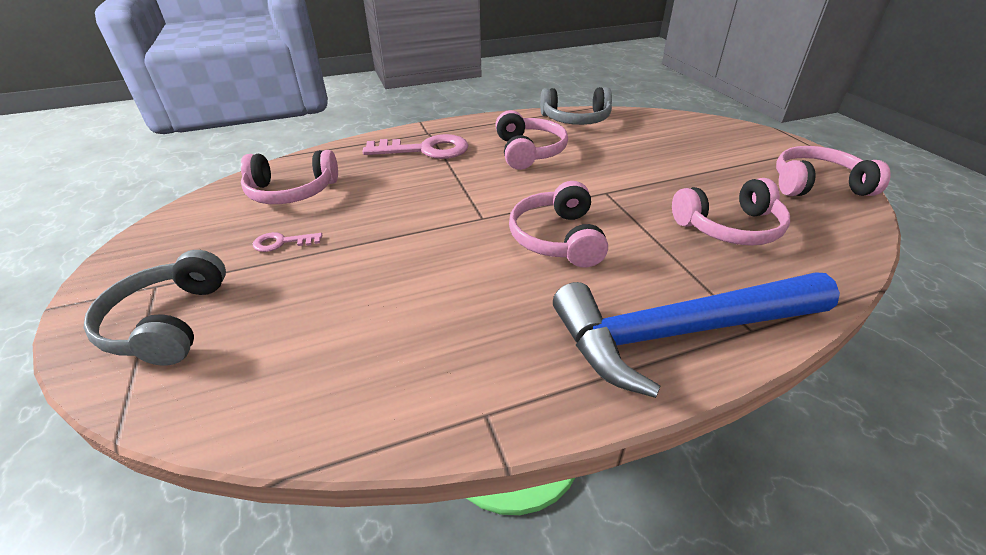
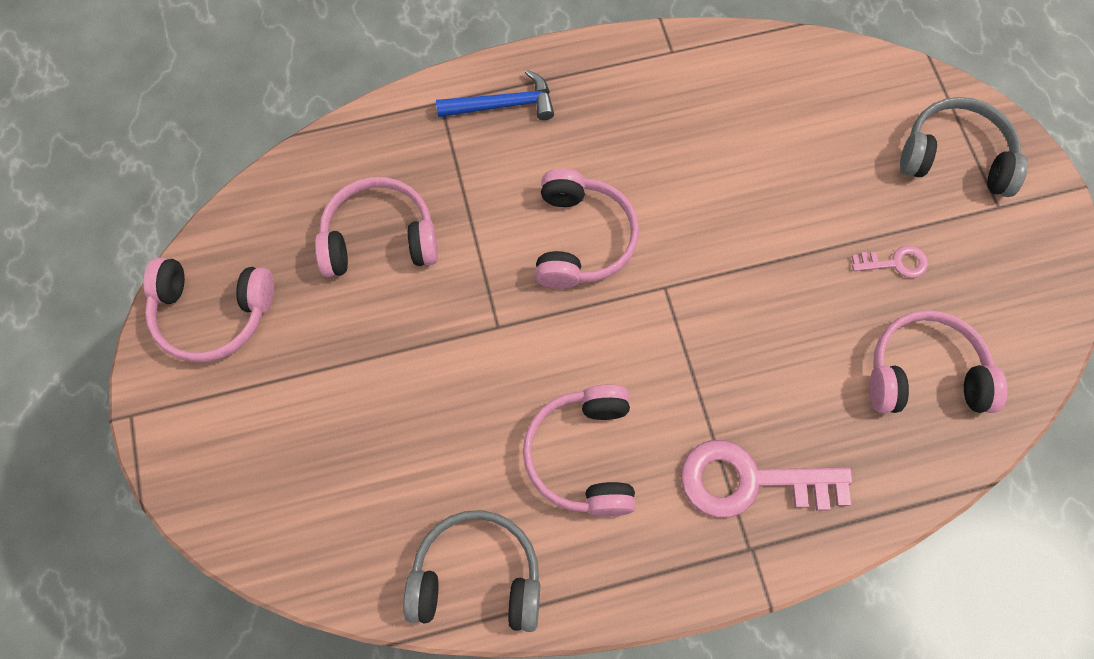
camera: 175 degrees left, 30 degrees up
grey headphones [83,250,226,366] -> grey headphones turned 75 degrees counterclockwise [900,97,1028,197]
blue hammer [553,272,840,398] -> blue hammer [436,70,554,120], size x0.49

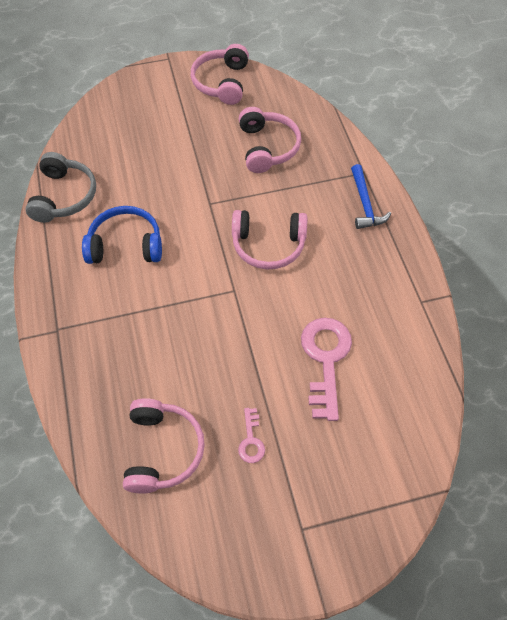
camera: 90 degrees right, 10 degrees down
pink headphones [523,384,636,516] -> blue headphones [82,206,162,264]
pink key [681,440,853,518] -> pink key moved to [301,318,352,421]
grey headphones [900,97,1028,197] -> none

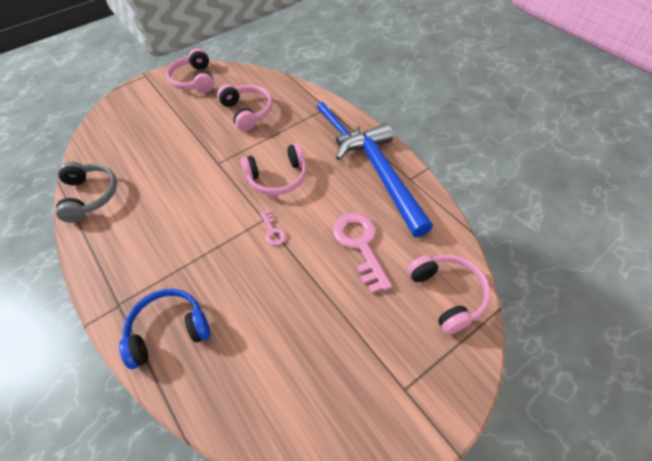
camera: 20 degrees left, 5 degrees down
blue headphones [82,206,162,264] -> blue headphones moved to [119,289,211,369]
pink headphones [123,398,205,494] -> pink headphones moved to [407,255,490,334]
pink key [238,408,265,463] -> pink key moved to [260,210,286,246]
none -> blue hammer [336,123,433,237]

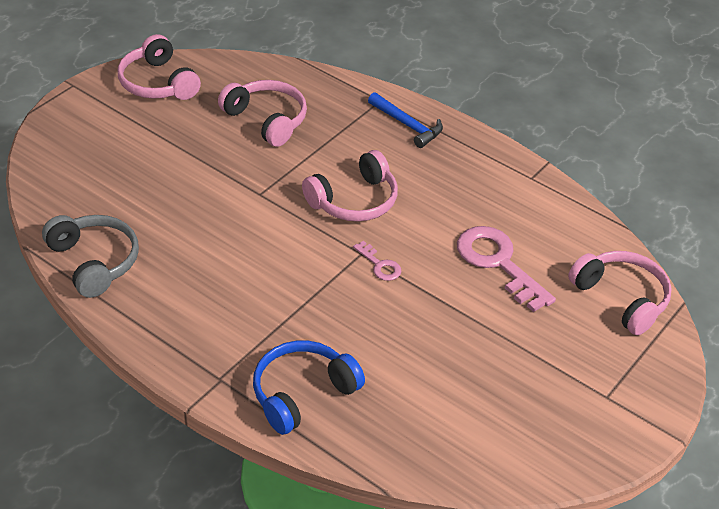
camera: 20 degrees left, 10 degrees down
blue hammer [336,123,433,237] -> none

